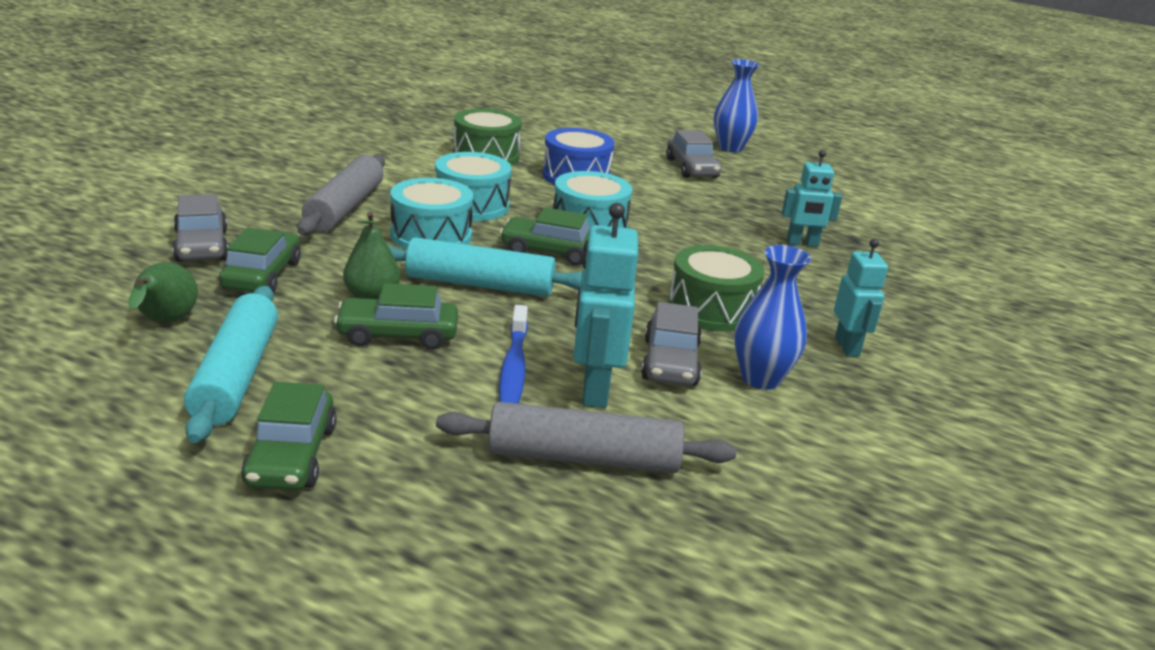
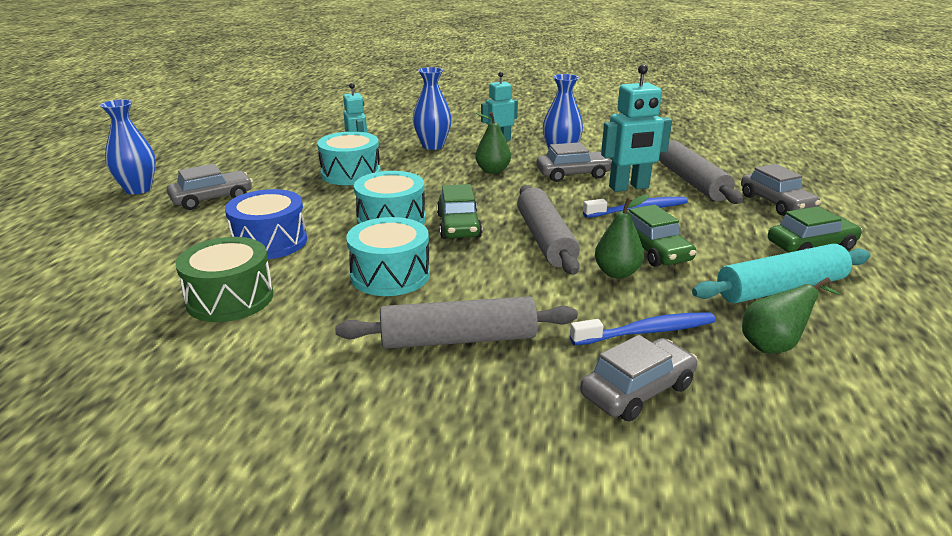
camera: 105 degrees left, 0 degrees up
green car [219,228,301,293] -> blue toothbrush [570,312,716,345]
turquoise rolling pin [388,237,582,297] -> grey rolling pin [517,185,580,275]
turquoise drum [390,178,473,250] -> turquoise drum moved to [317,131,381,185]
green drum [668,245,765,332] -> green pear [475,112,511,174]
none -> blue vase [413,67,452,150]
none -> grey car [741,164,821,216]

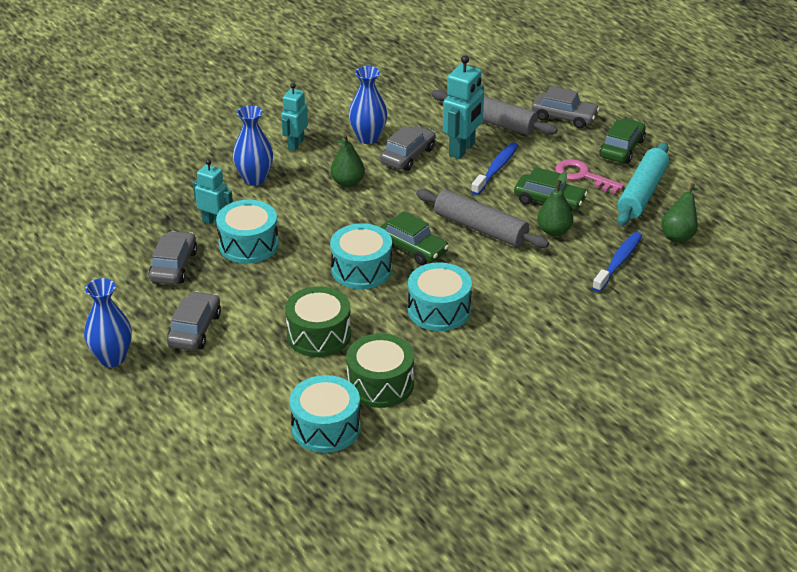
camera: 45 degrees left, 10 degrees up
blue drum [225,189,307,259] -> green drum [285,286,351,357]
grey rolling pin [335,296,578,349] -> none
grey car [580,335,698,422] -> grey car moved to [149,231,197,285]
none -> turquoise drum [290,375,361,453]
none -> pink key [555,159,624,194]

